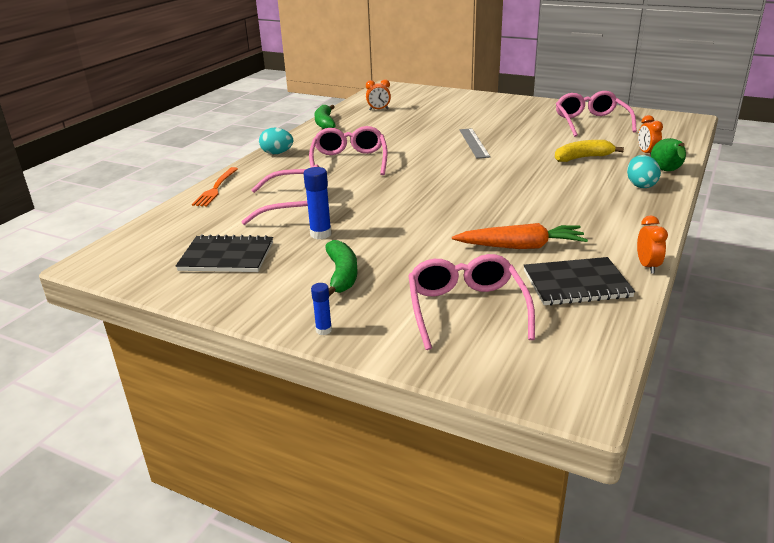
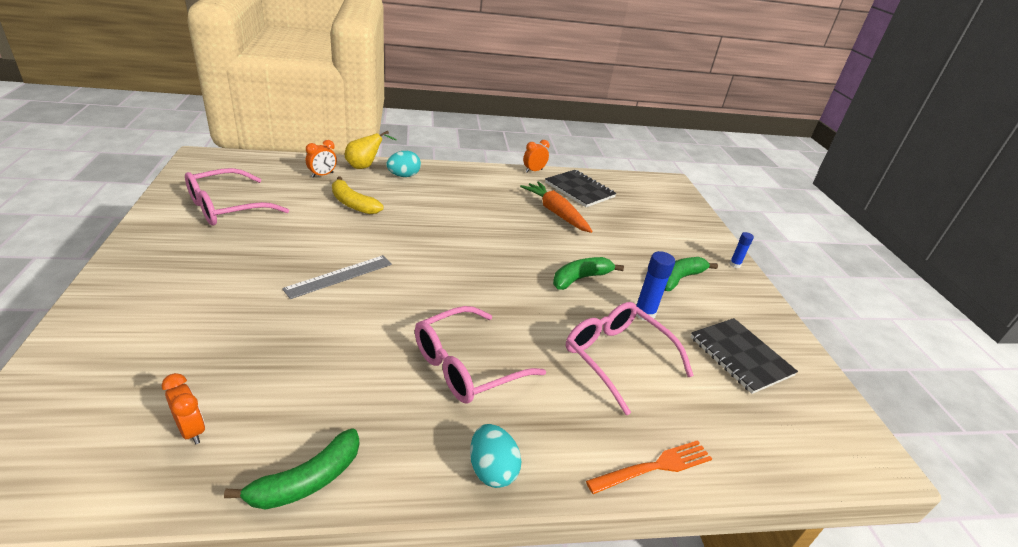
camera: 130 degrees left, 5 degrees up
pink glasses [408,254,535,350] -> none
green pear [651,138,686,171] -> yellow pear [345,131,397,169]
none -> green banana [553,257,624,290]

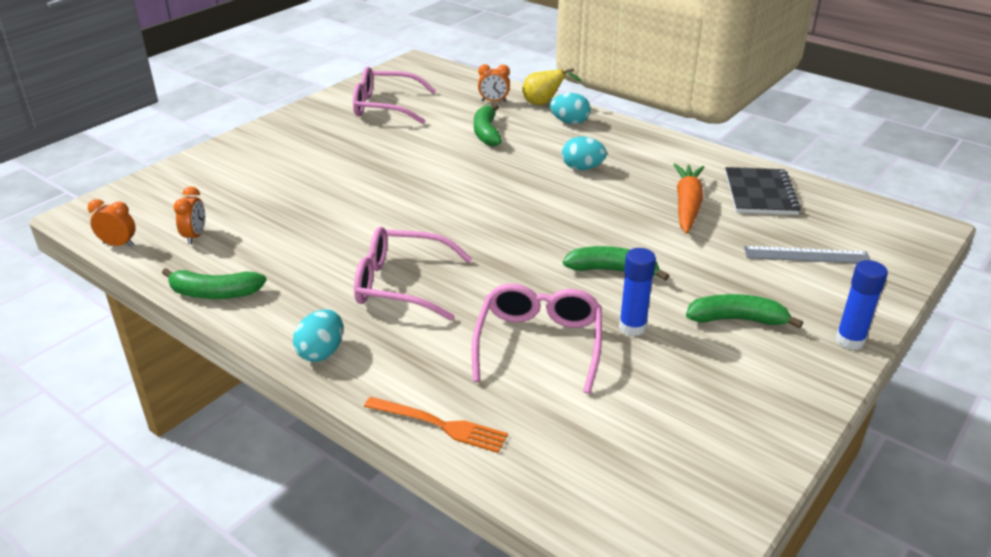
camera: 50 degrees right, 0 degrees up
grey ruler [282,255,392,299] -> grey ruler moved to [744,246,870,263]
yellow banana [332,176,384,214] -> green banana [474,104,502,146]
orange clock [523,140,549,172] -> orange clock moved to [88,199,136,247]
black notebook [690,318,798,394] -> none
blue glue stick [730,232,754,268] -> blue glue stick [836,260,888,350], size x1.66
none -> turquoise egg [562,137,607,170]

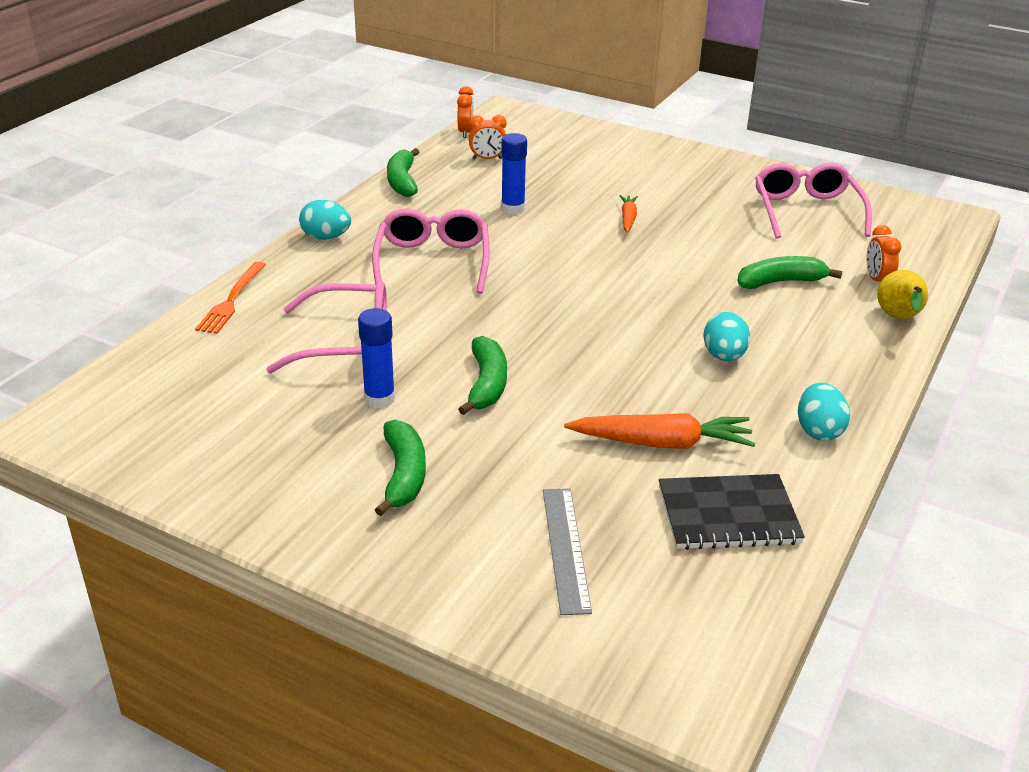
camera: 80 degrees right, 0 degrees up
turquoise egg [550,93,591,124] -> turquoise egg moved to [798,383,850,441]
blue glue stick [836,260,888,350] -> blue glue stick moved to [501,133,527,215]
none -> orange carrot [620,195,638,233]

